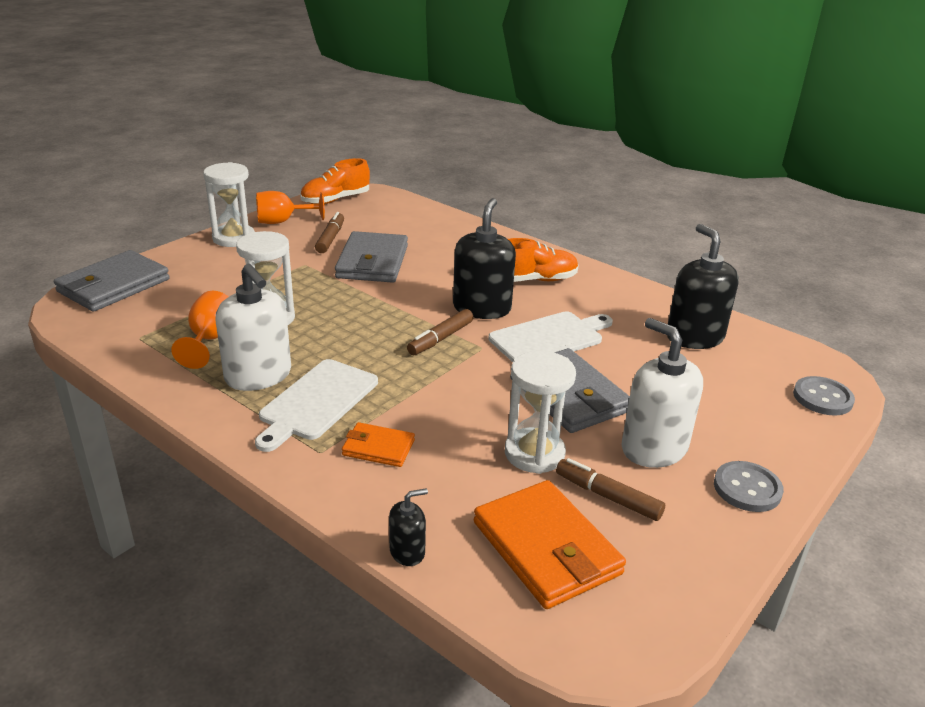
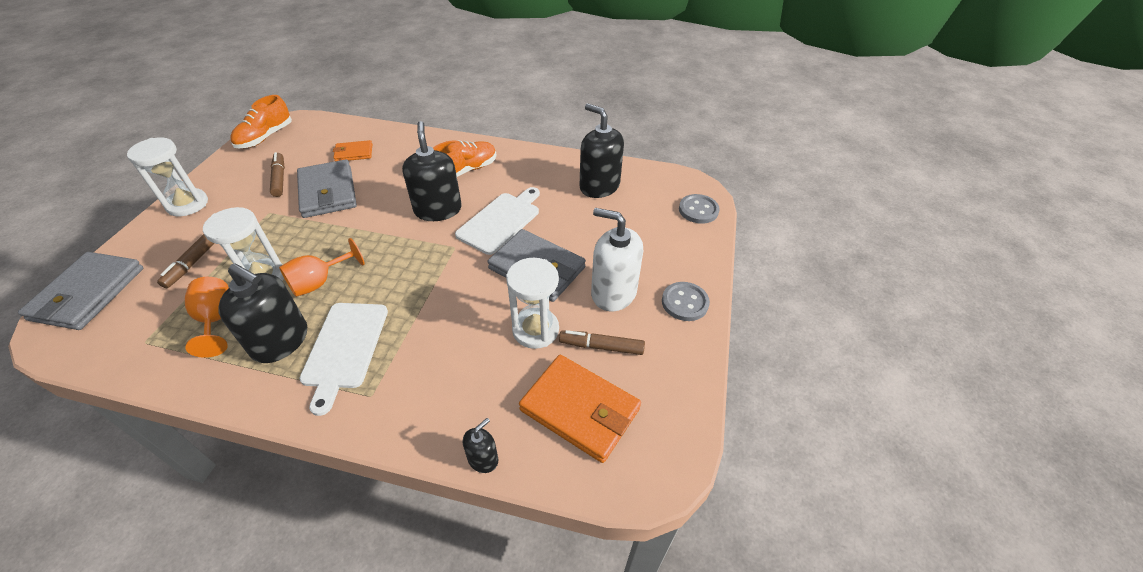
camera: 25 degrees left, 15 degrees up
white soap dispenser [216,264,291,391] -> black soap dispenser [218,263,307,363]
orange goblet [256,191,325,224] -> orange goblet moved to [279,238,365,297]
orange wallet [342,422,415,467] -> orange wallet moved to [333,140,372,161]
brown marker [407,309,474,355] -> brown marker moved to [157,234,214,288]

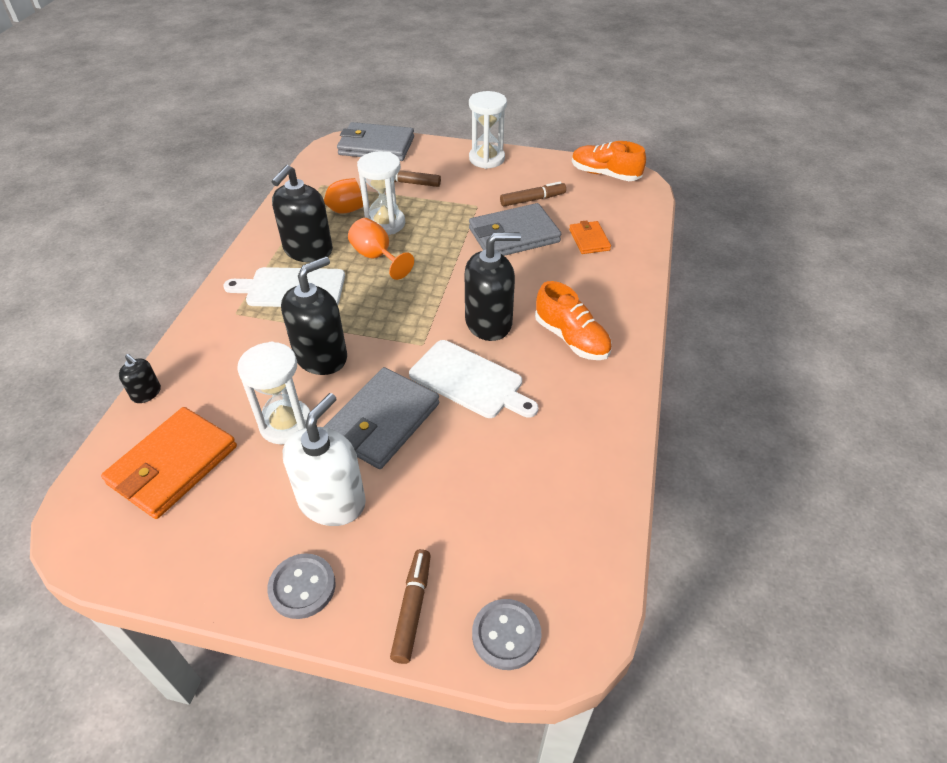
camera: 90 degrees right, 0 degrees up
brown marker [559,330,645,355] -> brown marker moved to [390,549,431,664]
black soap dispenser [579,103,624,198] -> black soap dispenser moved to [281,256,347,375]

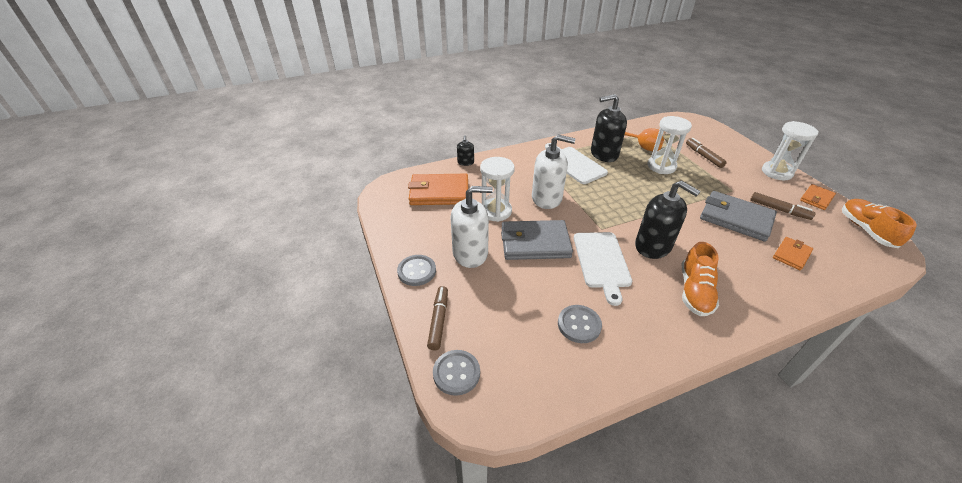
camera: 55 degrees right, 5 degrees down
black soap dispenser [281,256,347,375] -> white soap dispenser [532,135,575,209]
grey wallet [337,122,414,161] -> none
orange goblet [348,218,414,280] -> none
brown marker [390,549,431,664] -> brown marker turned 60 degrees counterclockwise [427,286,448,350]
none -> grey button [558,305,602,343]
none -> orange wallet [800,184,836,210]

